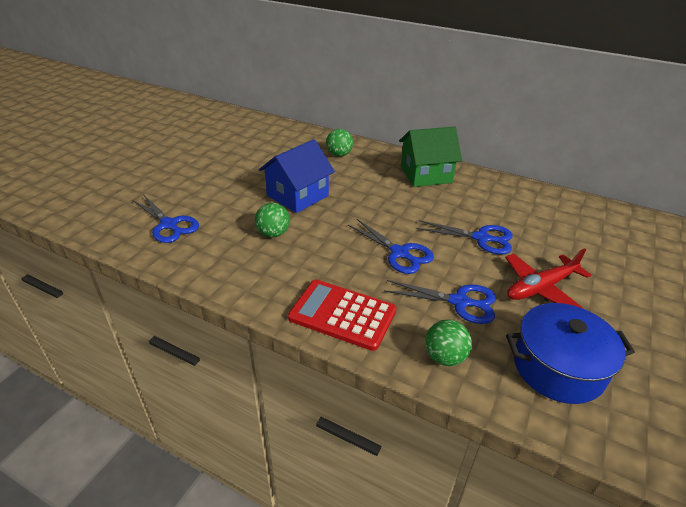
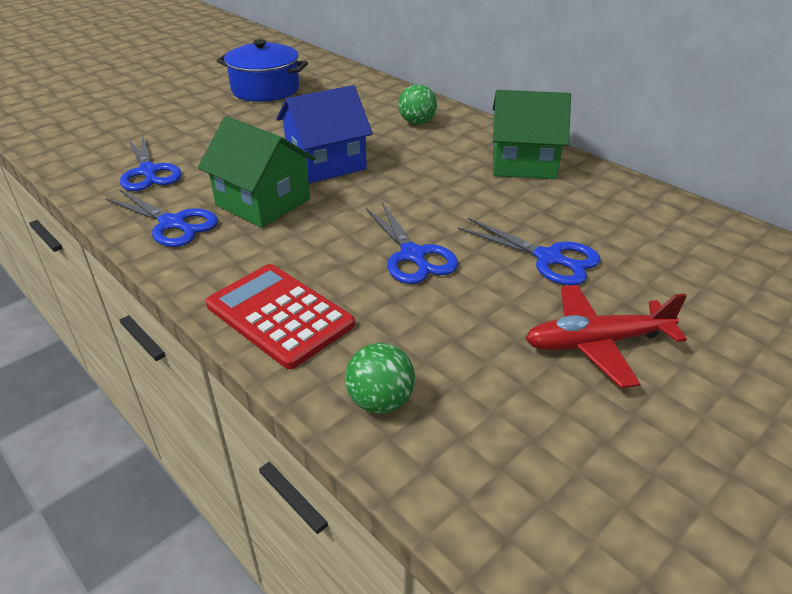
camera: 20 degrees right, 0 degrees up
green ball [255,203,290,237] -> green house [198,116,316,228]
blue scissors [384,280,496,324] -> blue scissors moved to [105,189,218,247]
blue pot [506,303,635,404] -> blue pot moved to [217,39,308,102]

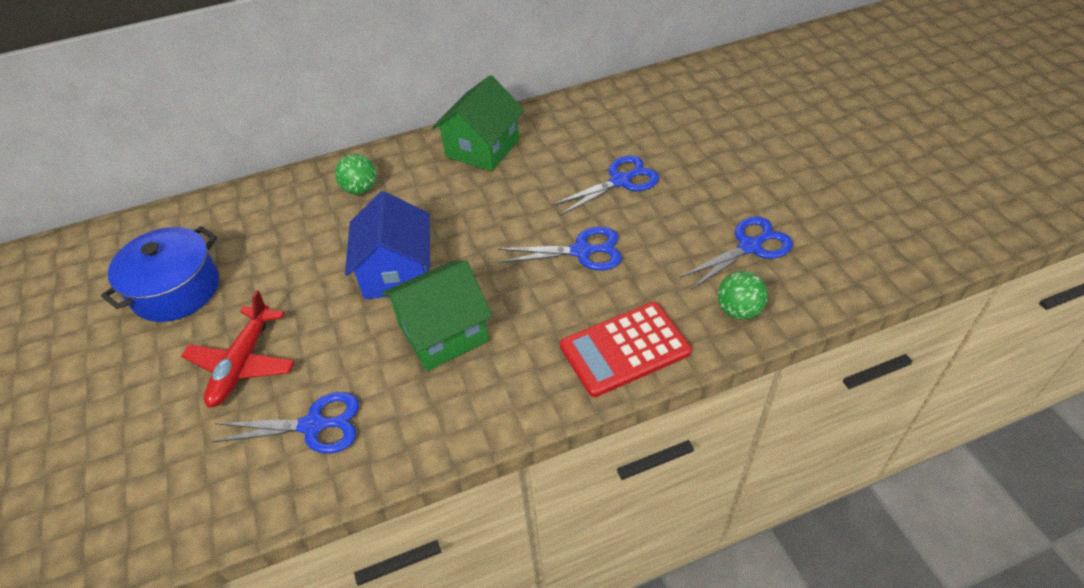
camera: 65 degrees left, 10 degrees up
blue scissors [105,189,218,247] -> blue scissors moved to [680,216,793,289]
red plane [526,285,687,388] -> red plane moved to [181,290,295,408]

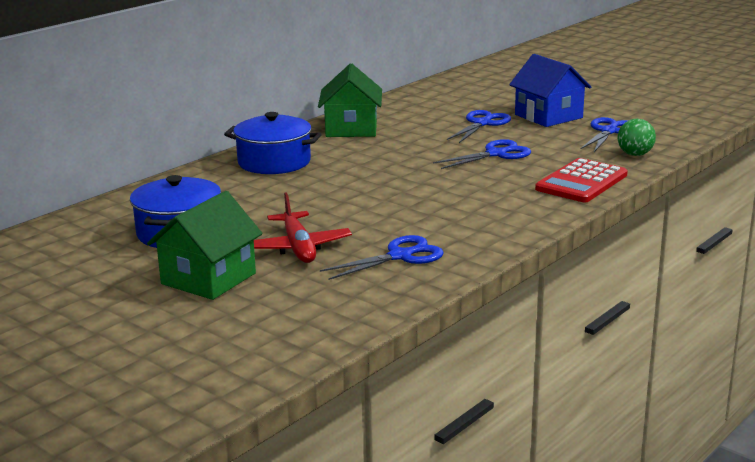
camera: 30 degrees left, 25 degrees down
green ball [335,154,377,195] -> blue pot [224,112,322,174]
blue house [345,191,430,299] -> blue house moved to [509,54,591,127]
green house [382,260,492,371] -> green house moved to [147,191,263,300]

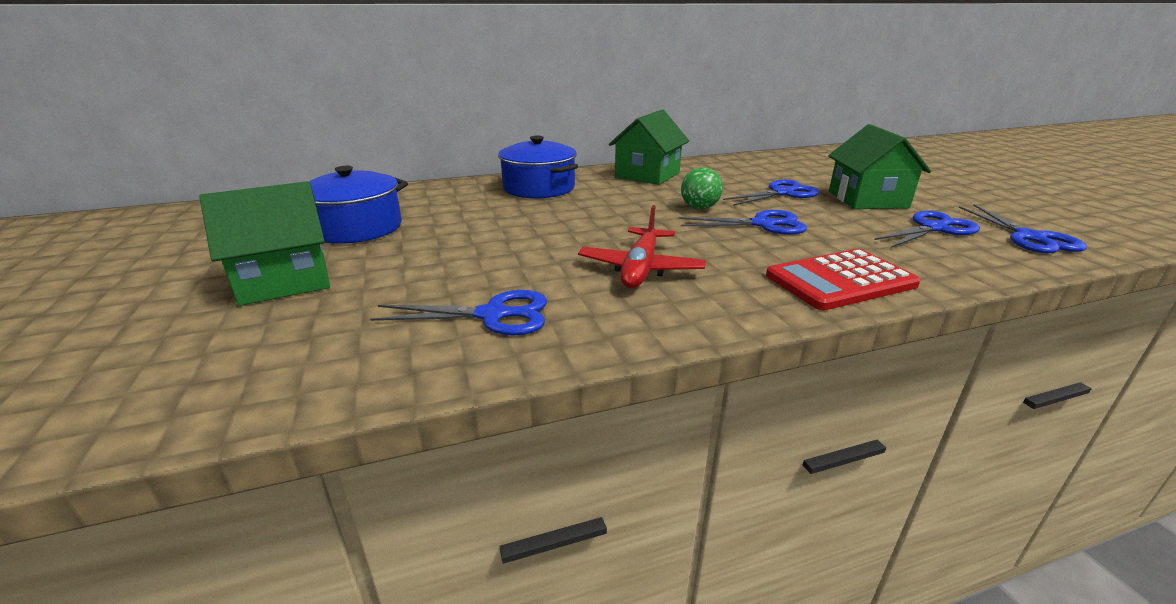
camera: 30 degrees right, 5 degrees up
red plane [254,192,352,263] -> red plane moved to [578,205,706,288]
blue house [509,54,591,127] -> green house [828,124,931,209]
green ball [617,119,656,156] -> green ball moved to [681,168,723,209]
none -> blue scissors [959,204,1087,253]

